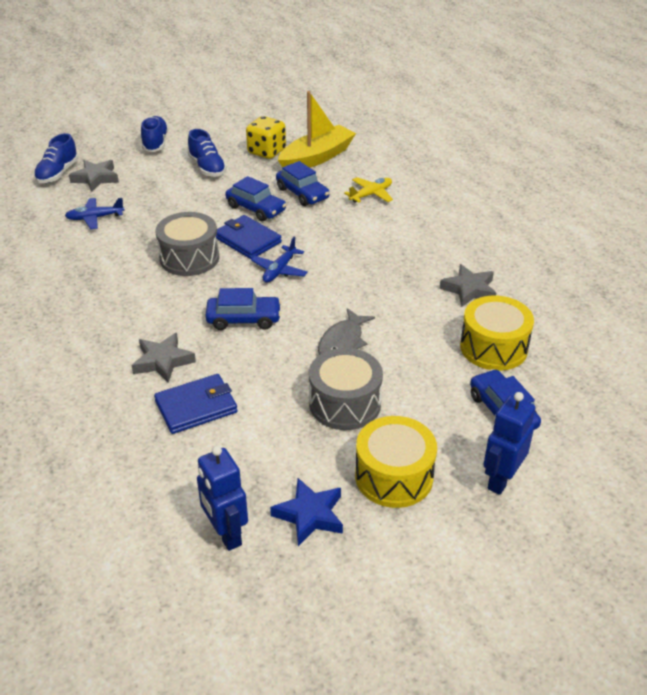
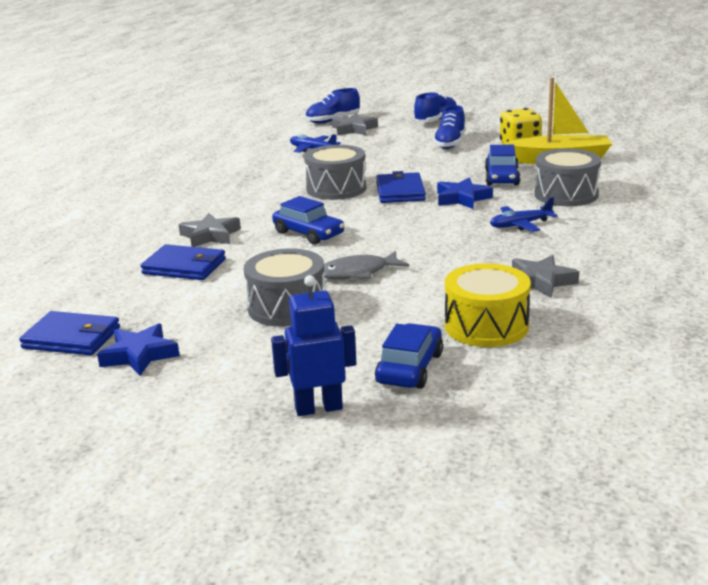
camera: 45 degrees right, 15 degrees down
blue robot [197,446,248,551] -> blue wallet [19,311,120,355]
blue car [225,176,286,221] -> none
blue plane [251,237,308,283] -> blue plane moved to [490,197,557,232]
yellow plane [344,177,393,203] -> grey drum [534,149,601,206]
yellow drum [355,416,437,508] -> none
none -> blue star [437,178,493,209]

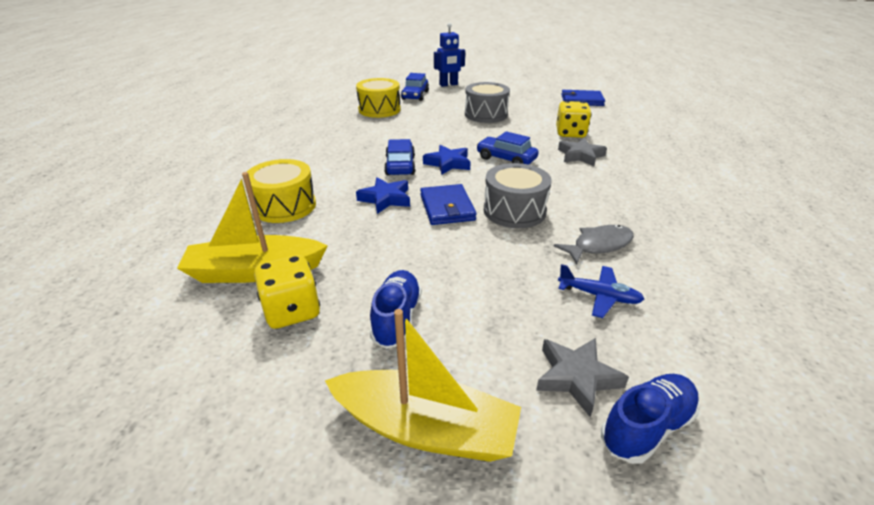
camera: 170 degrees right, 10 degrees up
blue star [97,323,180,375] -> blue star moved to [423,145,471,175]
blue wallet [141,244,226,280] -> yellow dice [556,101,592,138]
grey fish [324,251,409,279] -> grey fish moved to [554,225,634,264]
blue shoe [414,92,457,122] -> yellow boat [325,309,521,462]
blue car [485,145,520,185] -> blue car moved to [384,139,415,175]
blue plane [490,197,557,232] -> none
grey star [512,255,579,298] -> none
grey drum [534,149,601,206] -> yellow drum [247,159,316,223]

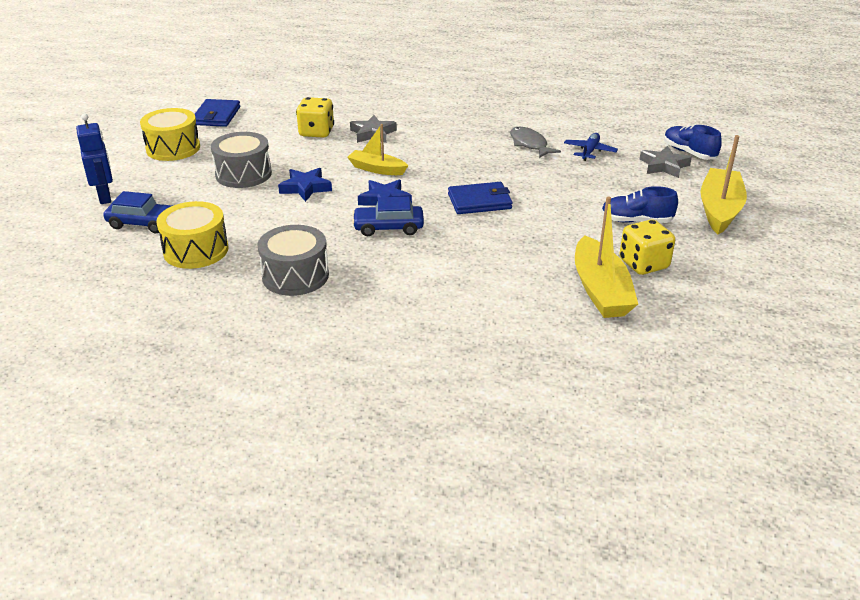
camera: 90 degrees left, 0 degrees up
yellow drum [247,159,316,223] -> yellow drum moved to [140,108,200,161]
blue star [356,177,410,214] -> blue star moved to [278,168,332,202]
blue car [476,131,539,165] -> yellow boat [347,124,408,175]
grey drum [484,163,552,228] -> grey drum moved to [257,225,329,296]

